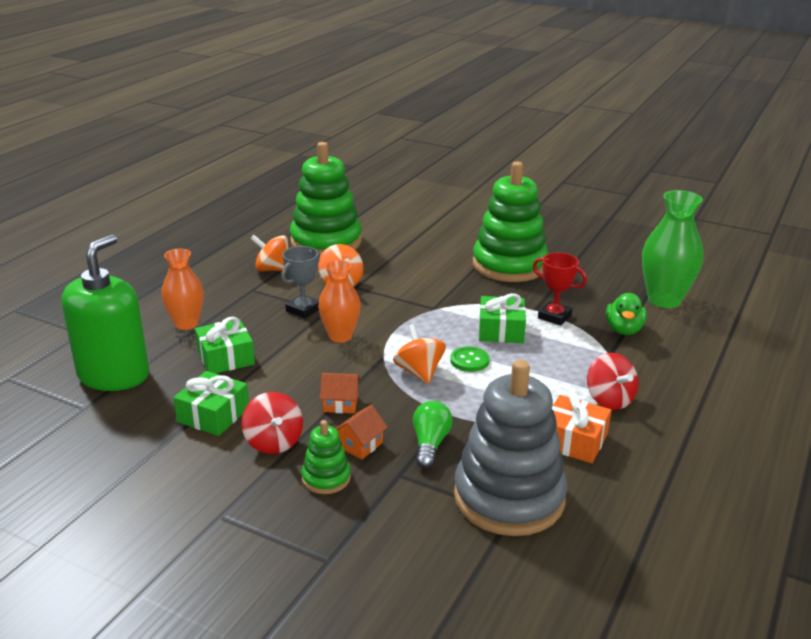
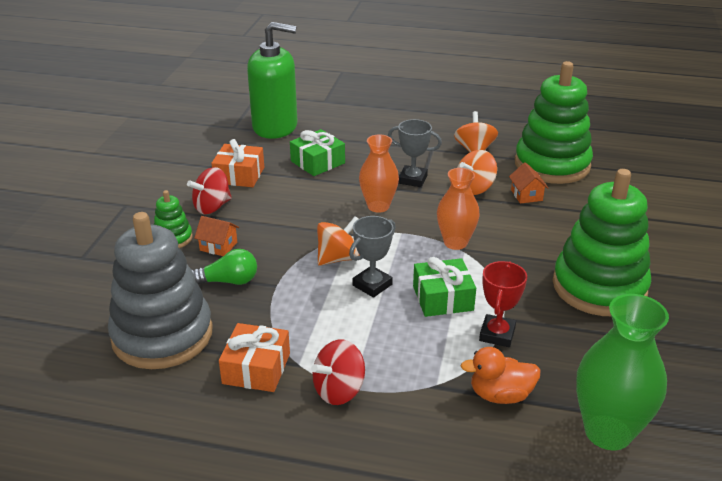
camera: 75 degrees right, 5 degrees up
orange vase [161,249,204,330] -> orange vase moved to [437,168,480,250]
green gift [173,371,249,436] -> orange gift [211,139,264,187]
orange house [320,373,360,413] -> orange house moved to [509,162,548,204]
green button [450,346,489,372] -> grey trophy [349,216,396,298]
green duck [606,293,647,335] -> orange duck [461,347,541,404]

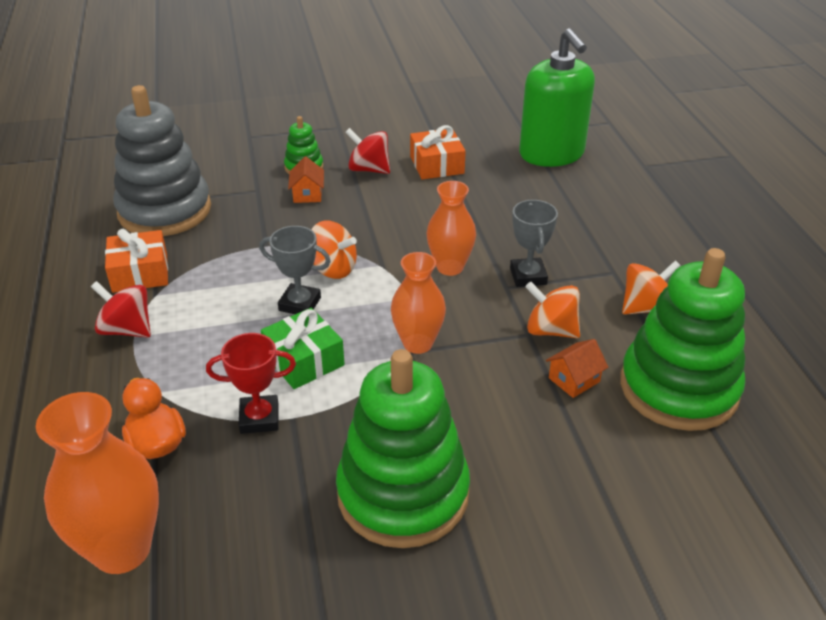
camera: 65 degrees right, 5 degrees up
green light bulb [192,249,257,285] -> none
green gift [290,129,345,176] -> none
green vase [576,294,669,450] -> orange vase [36,392,159,574]

